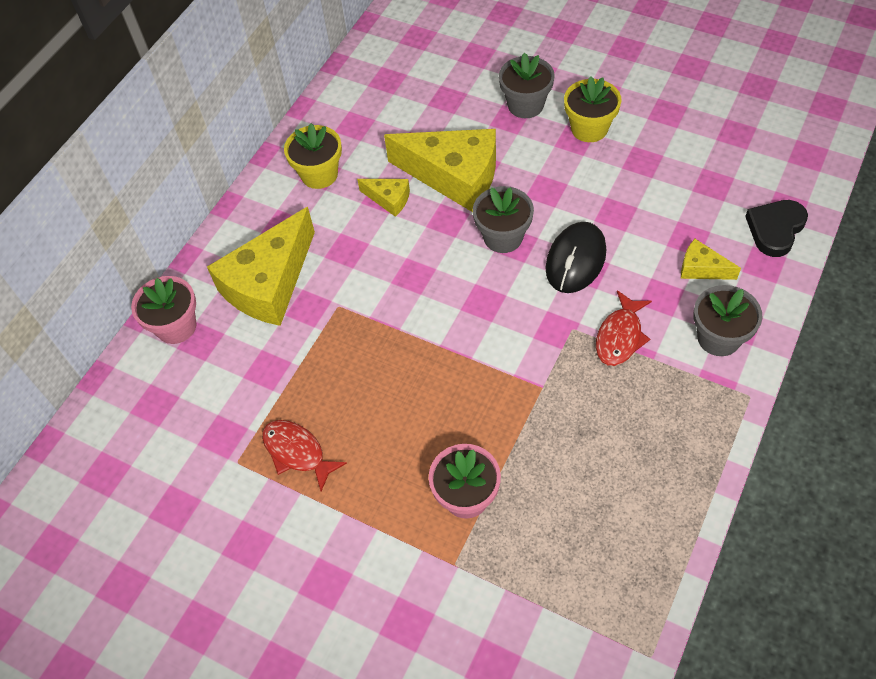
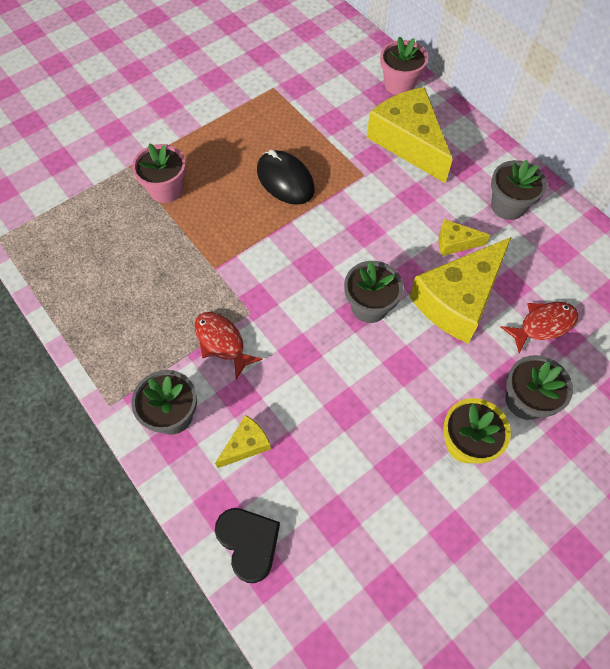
camera: 110 degrees right, 5 degrees up
red fish [262,420,347,491] -> red fish moved to [501,302,578,354]
yellow flower pot [284,123,342,189] -> grey flower pot [491,160,547,220]
yellow cheese [357,179,410,217] -> yellow cheese turned 45 degrees clockwise [438,219,490,256]
black mouse [546,222,606,293] -> black mouse moved to [257,150,315,205]

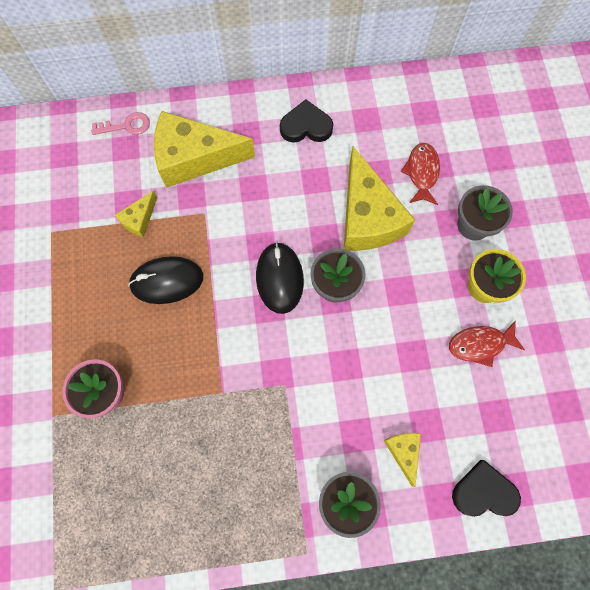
camera: 60 degrees left, 10 degrees up
red fish [195,312,263,380] -> red fish moved to [449,321,525,367]
pink flower pot [380,36,428,95] -> pink key [91,112,150,135]
yellow cheese [438,219,490,256] -> yellow cheese moved to [115,191,157,237]
grey flower pot [491,160,547,220] -> black heart [280,99,333,143]
none -> black mouse [256,242,304,314]

